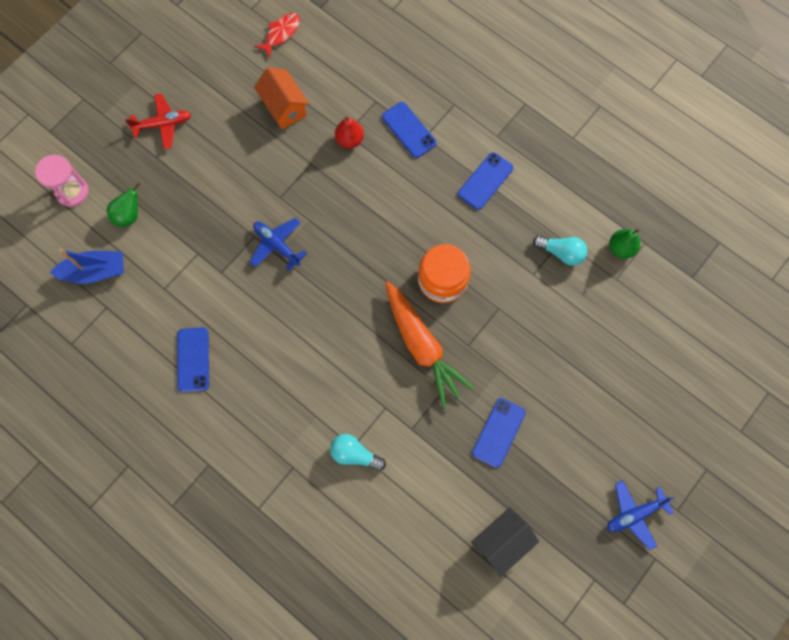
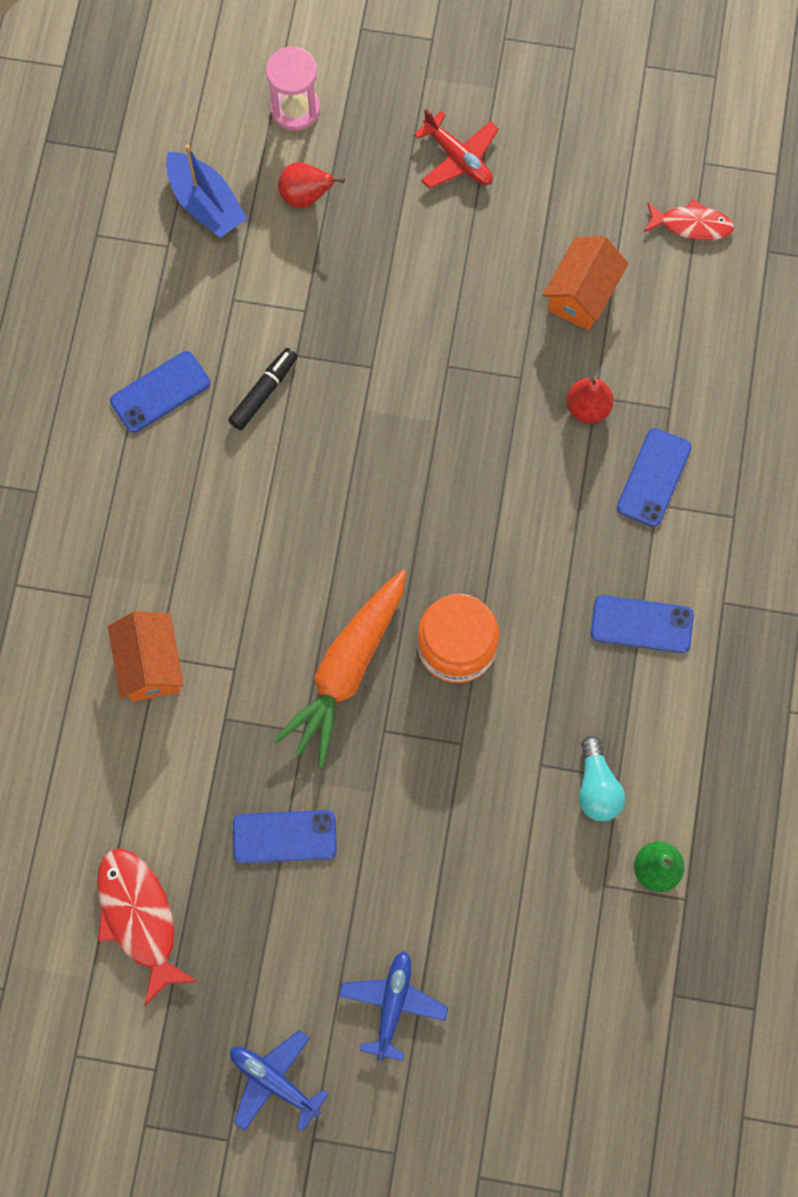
camera: 60 degrees right, 0 degrees up
green pear [107,182,141,227] -> red pear [278,162,345,209]
blue plane [250,218,307,271] -> blue plane moved to [339,951,448,1061]
turquoise light bulb [330,434,386,471] -> orange house [108,611,184,702]
black house [471,507,539,577] -> red fish [97,848,198,1006]
none -> black marker [228,348,298,430]

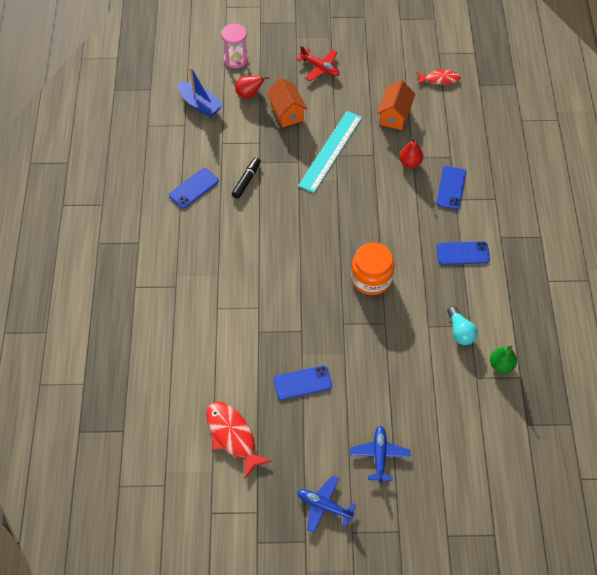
camera: 10 degrees left, 15 degrees down
orange house [108,611,184,702] -> orange house moved to [266,78,307,127]
orange carrot [273,570,406,768] -> none
none -> turquoise ruler [298,111,362,193]

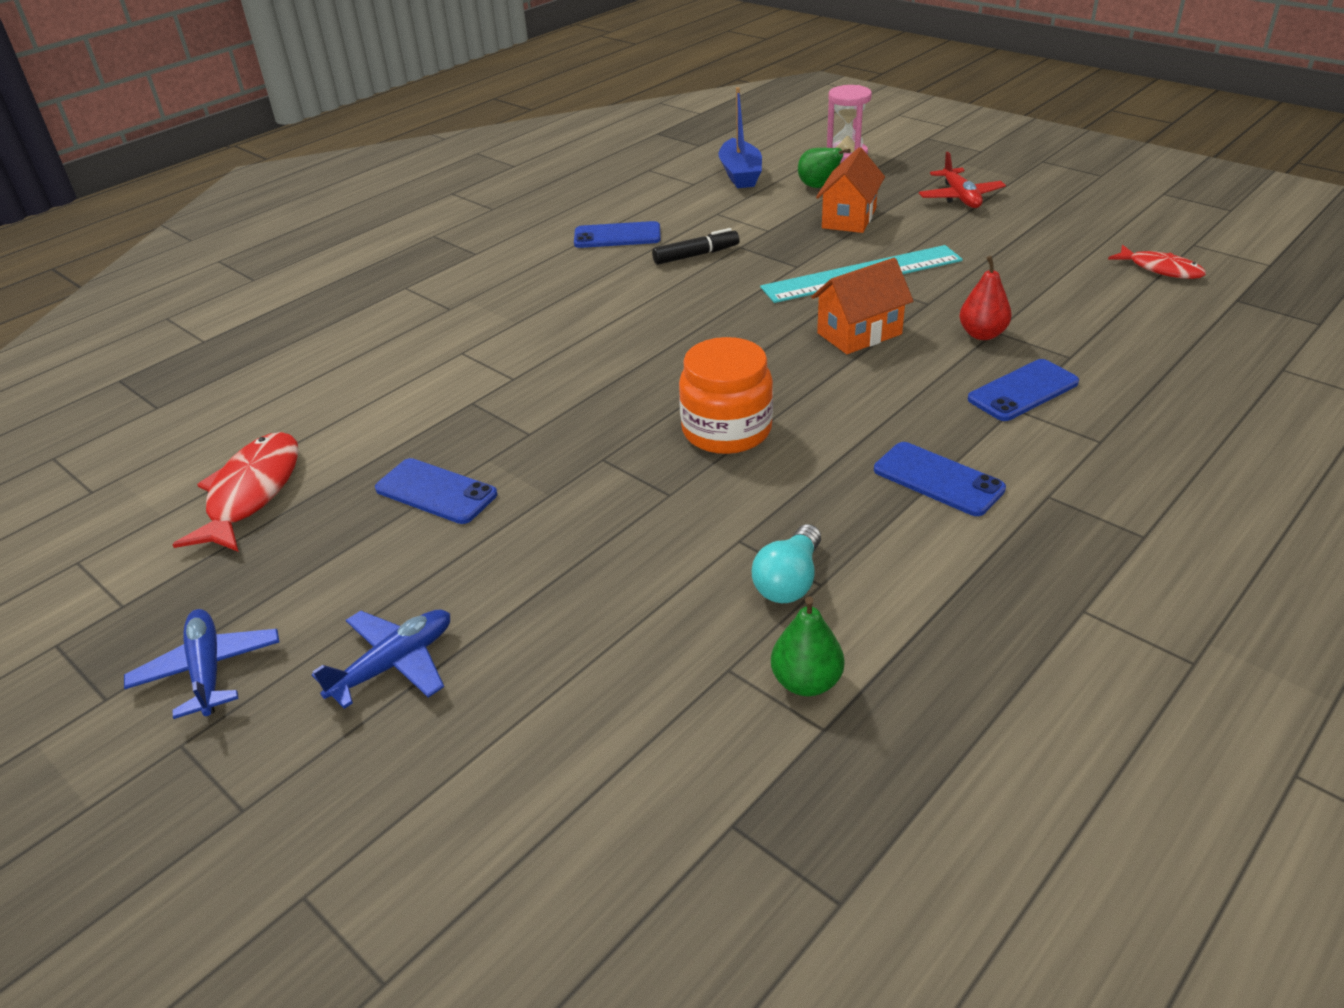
camera: 45 degrees right, 20 degrees down
red pear [235,76,269,99] -> green pear [798,148,851,188]
orange house [377,80,415,130] -> orange house moved to [811,258,913,354]

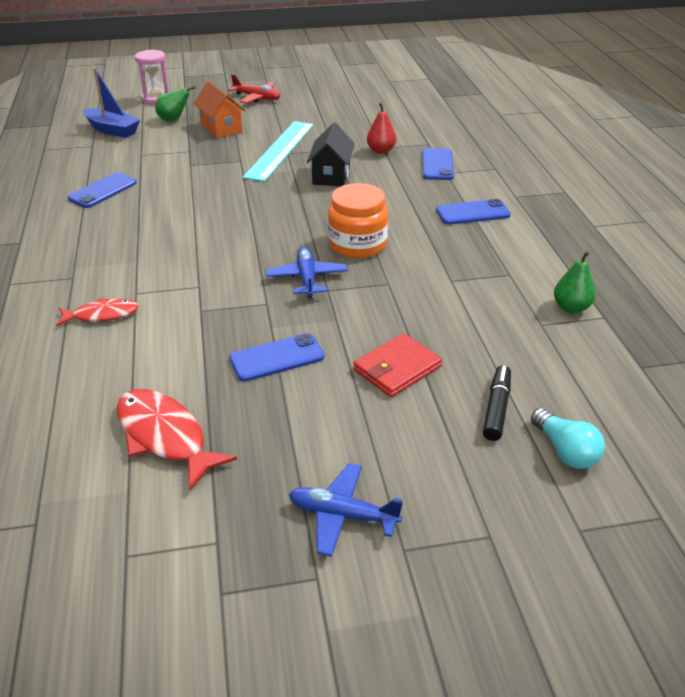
camera: 55 degrees left, 0 degrees up
blue plane [312,610,450,709] -> blue plane moved to [266,247,348,298]
black marker [652,228,739,265] -> black marker moved to [483,365,511,441]
turquoise light bulb [752,524,821,603] -> turquoise light bulb moved to [531,408,605,469]
orange house [811,258,913,354] -> black house [307,123,355,186]
red fish [1108,245,1206,279] -> red fish moved to [56,298,139,326]
none -> red wallet [353,333,442,397]

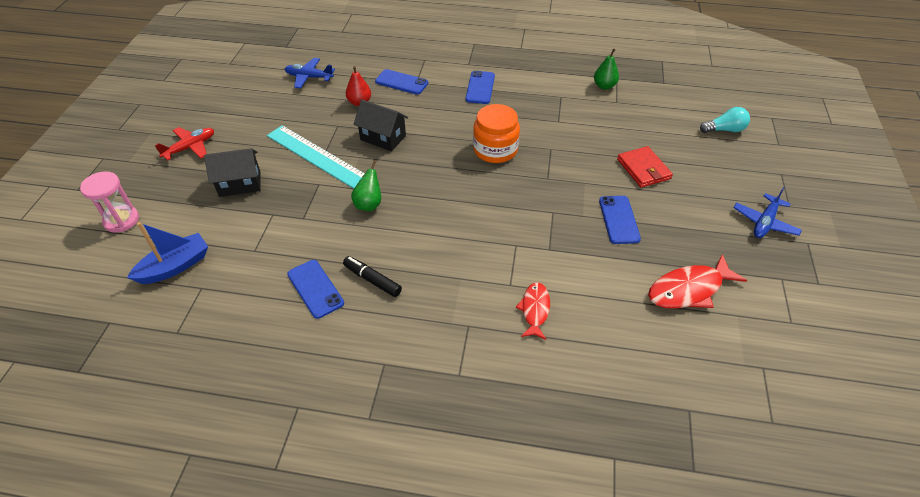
camera: 70 degrees left, 10 degrees up
green pear [155,86,196,121] -> green pear moved to [351,160,381,211]
orange house [194,81,246,138] -> black house [204,148,261,197]
blue plane [266,247,348,298] -> blue plane moved to [285,58,335,89]
black marker [483,365,511,441] -> black marker moved to [343,256,402,297]

